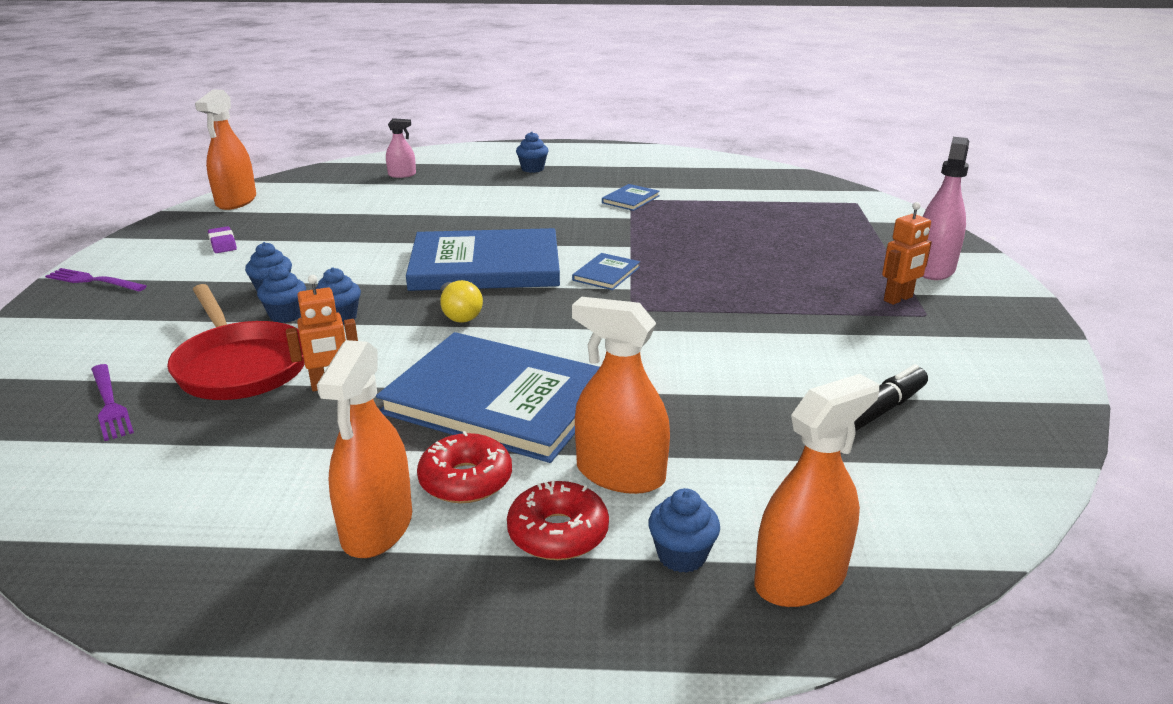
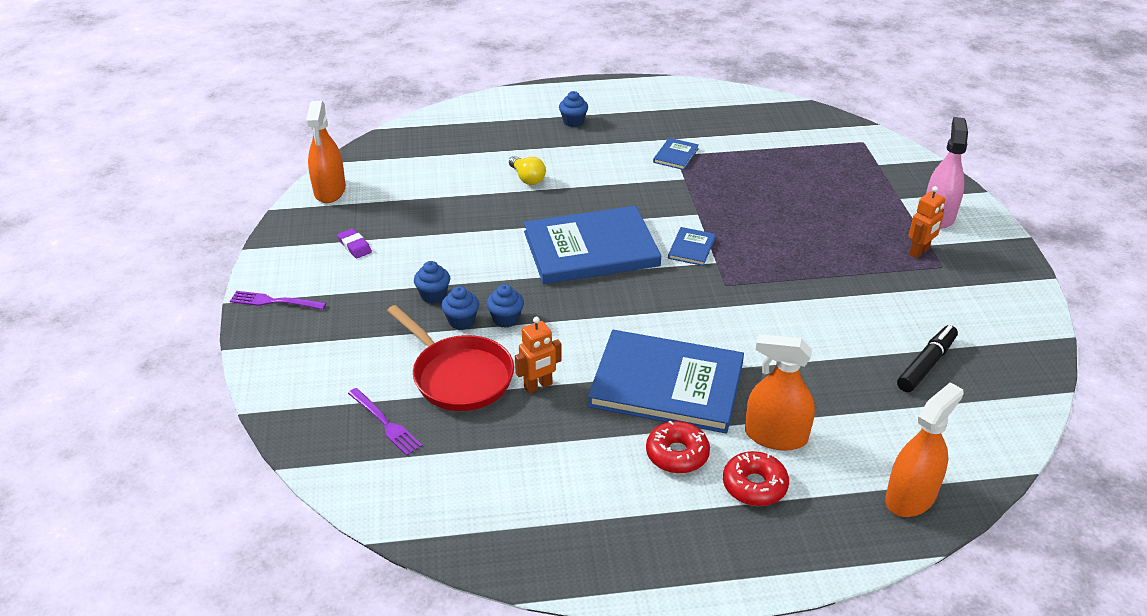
camera: 10 degrees left, 10 degrees up
orange spray bottle [317,340,412,558] -> none
pink spray bottle [386,118,416,178] -> none
yellow light bulb [440,280,483,323] -> yellow light bulb moved to [509,156,546,185]
blue cupcake [648,488,720,573] -> none

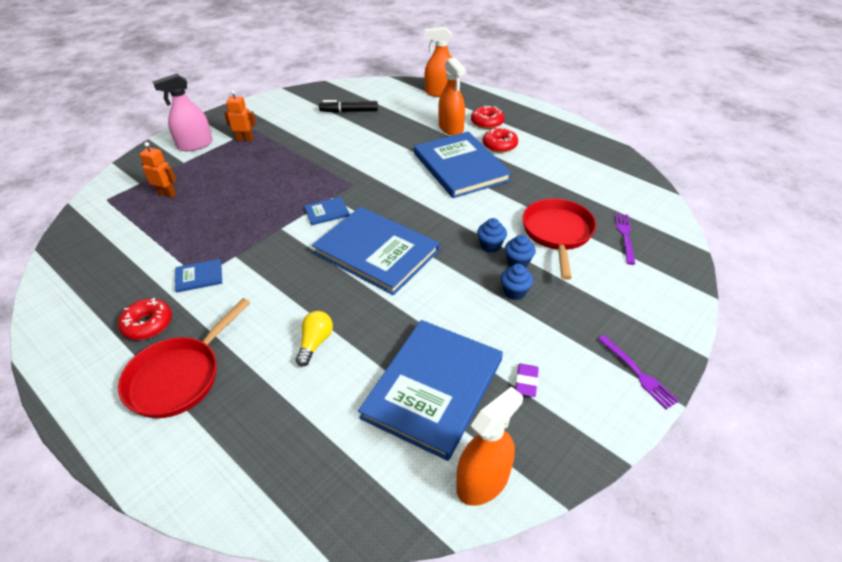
camera: 130 degrees left, 5 degrees up
orange robot [515,317,562,393] -> orange robot moved to [139,142,176,198]
blue cupcake [559,91,588,127] -> red pan [118,298,250,418]
none -> red donut [118,298,172,340]
none -> blue book [358,320,503,461]

